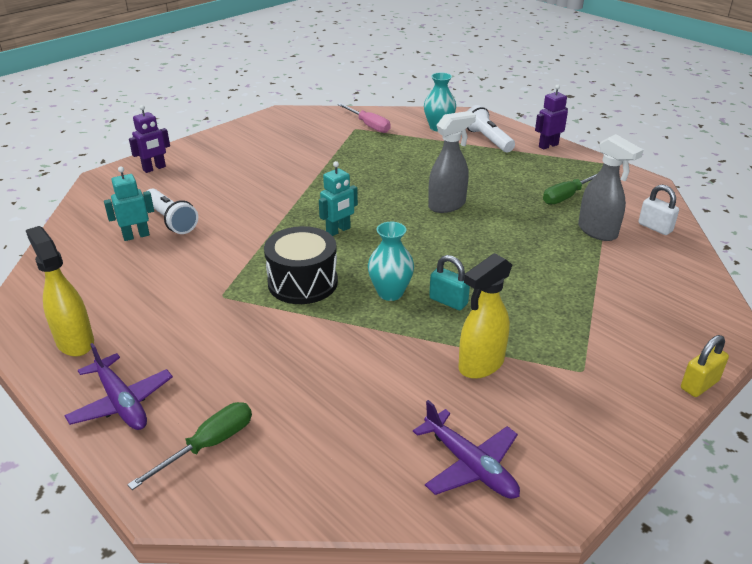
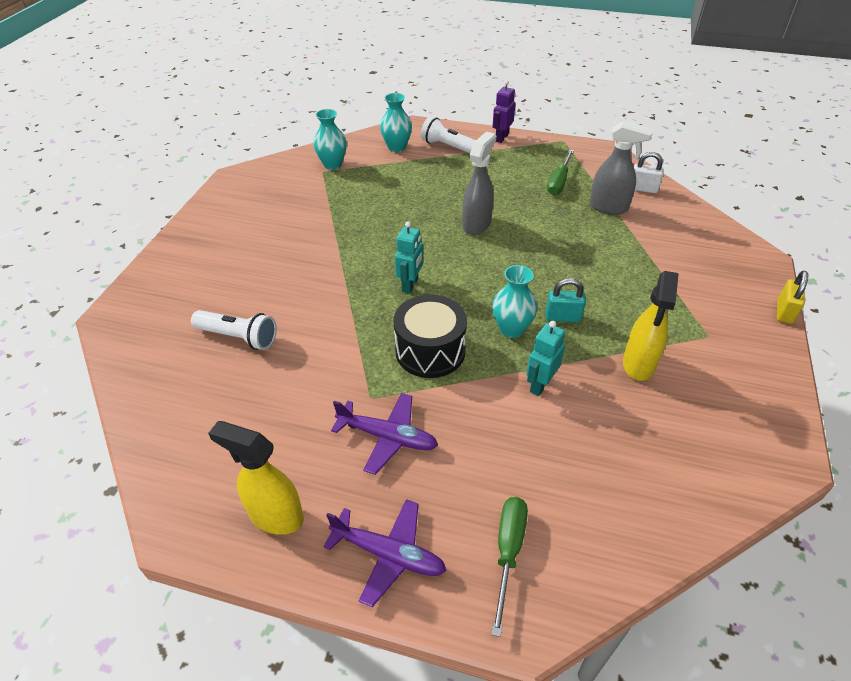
camera: 30 degrees left, 10 degrees up
turquoise robot [104,166,154,241] -> turquoise robot moved to [526,321,565,396]
purple robot [129,105,170,173] -> none
pink screwdriver [337,103,391,133] -> turquoise vase [313,109,347,170]
purple plane [413,400,520,499] -> purple plane moved to [331,393,438,475]

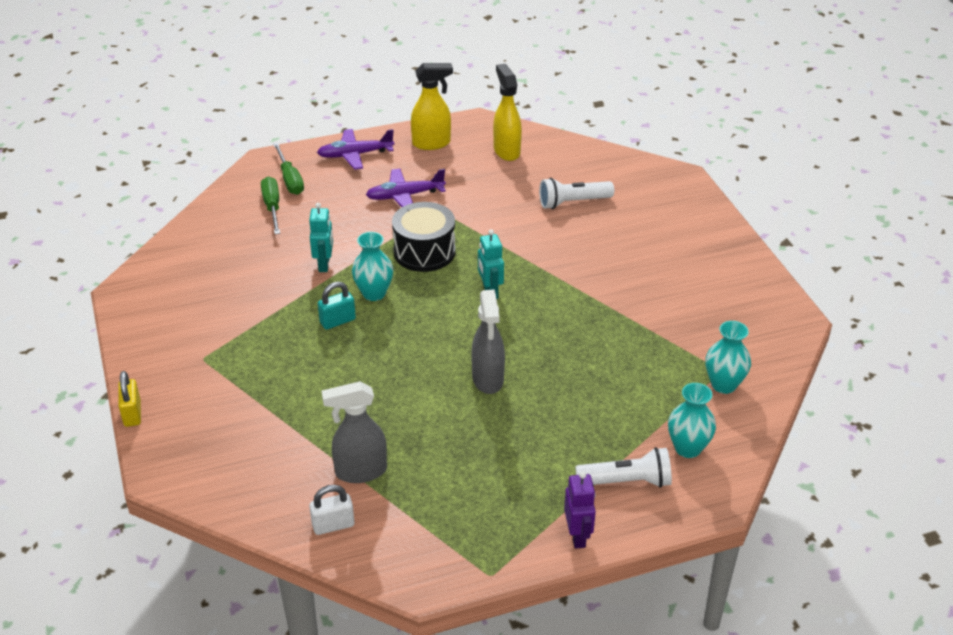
camera: 145 degrees right, 5 degrees down
green screwdriver [547,150,574,195] -> green screwdriver moved to [261,177,280,234]
yellow spray bottle [623,271,679,381] -> yellow spray bottle moved to [493,64,522,161]

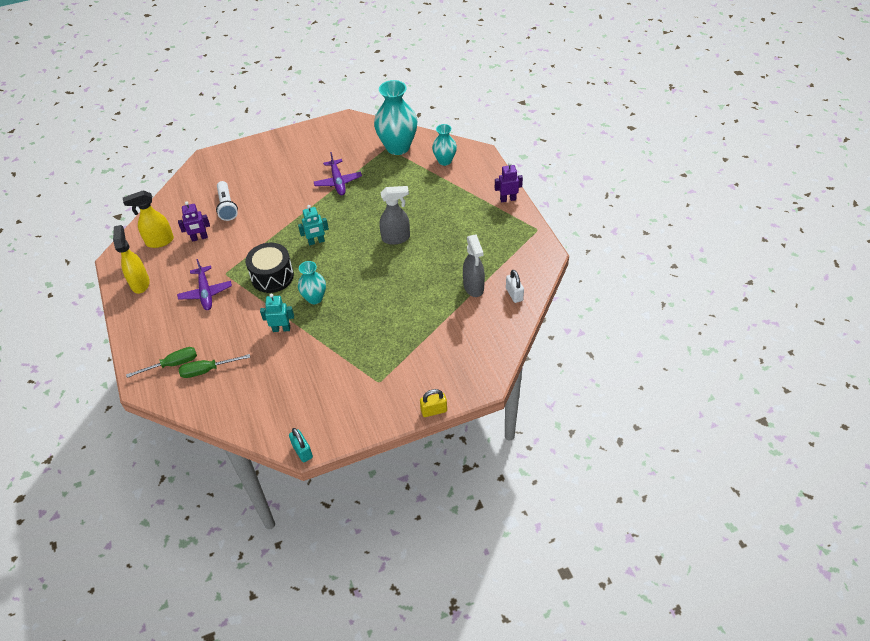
camera: 90 degrees left, 10 degrees up
purple plane [317,129,394,170] -> purple plane moved to [314,152,362,196]
turquoise padlock [318,282,356,330] -> turquoise padlock moved to [289,428,313,462]
white flashlight [575,447,672,488] -> none
turquoise vase [705,321,751,394] -> turquoise vase [374,80,417,155], size x1.77
none -> purple robot [178,201,210,242]

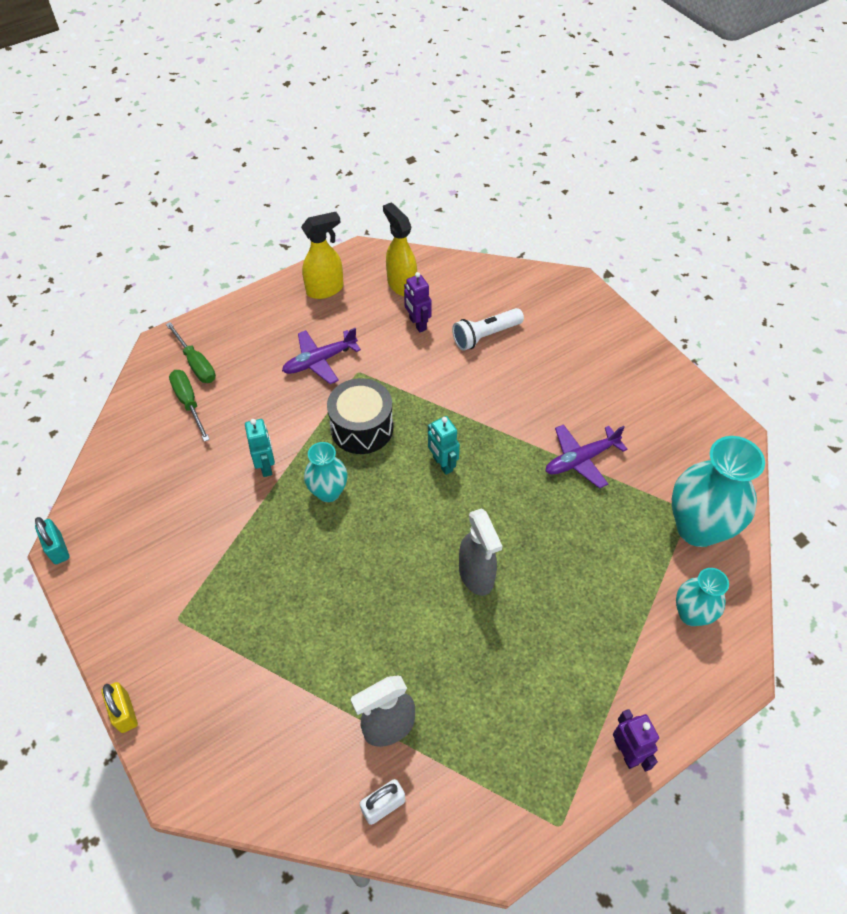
camera: 75 degrees right, 5 degrees up
turquoise padlock [289,428,313,462] -> turquoise padlock turned 75 degrees counterclockwise [35,517,70,564]

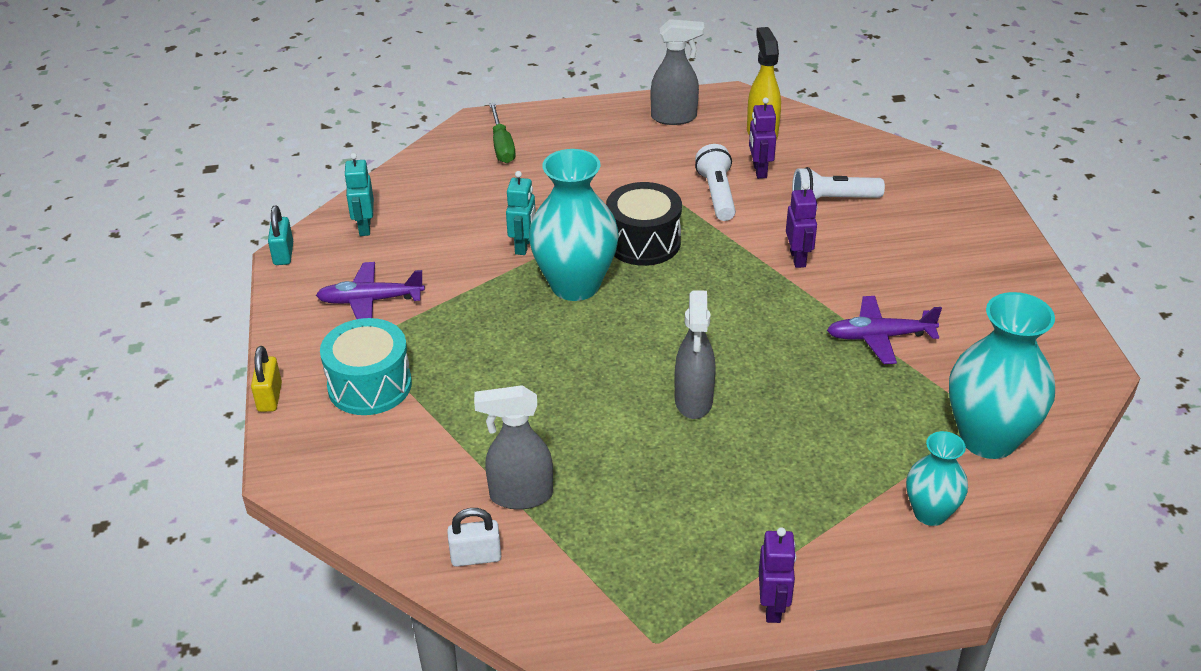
camera: 25 degrees right, 15 degrees down
green screwdriver [169,370,210,442] -> none
purple plane [282,328,361,384] -> purple plane moved to [316,262,425,319]
yellow spray bottle [301,212,344,299] -> grey spray bottle [651,19,704,125]
turquoise vase [304,442,347,502] -> turquoise vase [529,149,619,301], size x1.77
turquoise robot [428,416,460,475] -> turquoise robot moved to [344,153,374,236]
none -> turquoise drum [320,318,412,415]
none -> white flashlight [695,144,736,221]
none -> purple robot [786,183,818,268]

